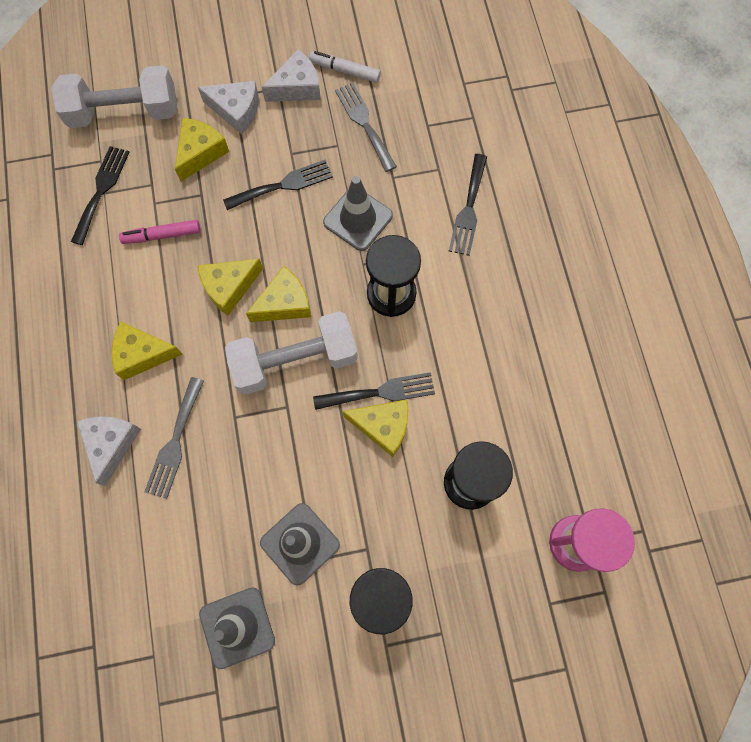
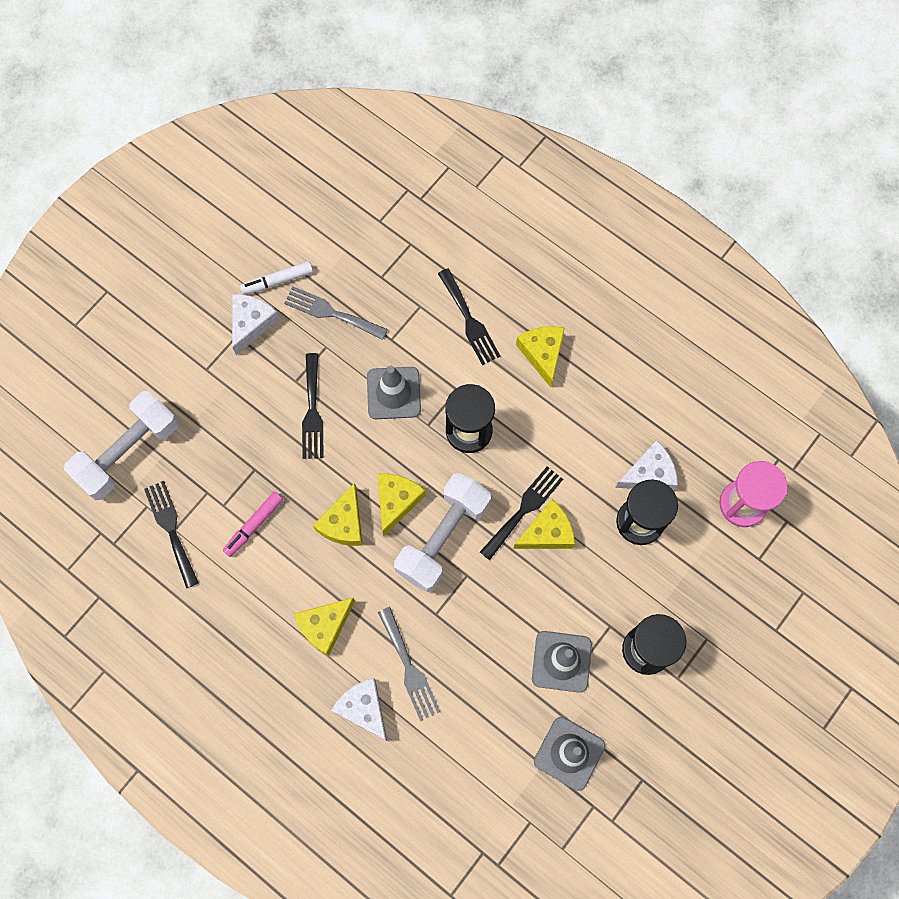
camera: 40 degrees left, 0 degrees up
yellow cheese [175,118,229,181] -> yellow cheese moved to [516,326,565,387]
white cheese [198,81,259,134] -> white cheese moved to [615,440,678,491]
black fork [223,160,333,210] -> black fork turned 150 degrees clockwise [302,353,324,459]

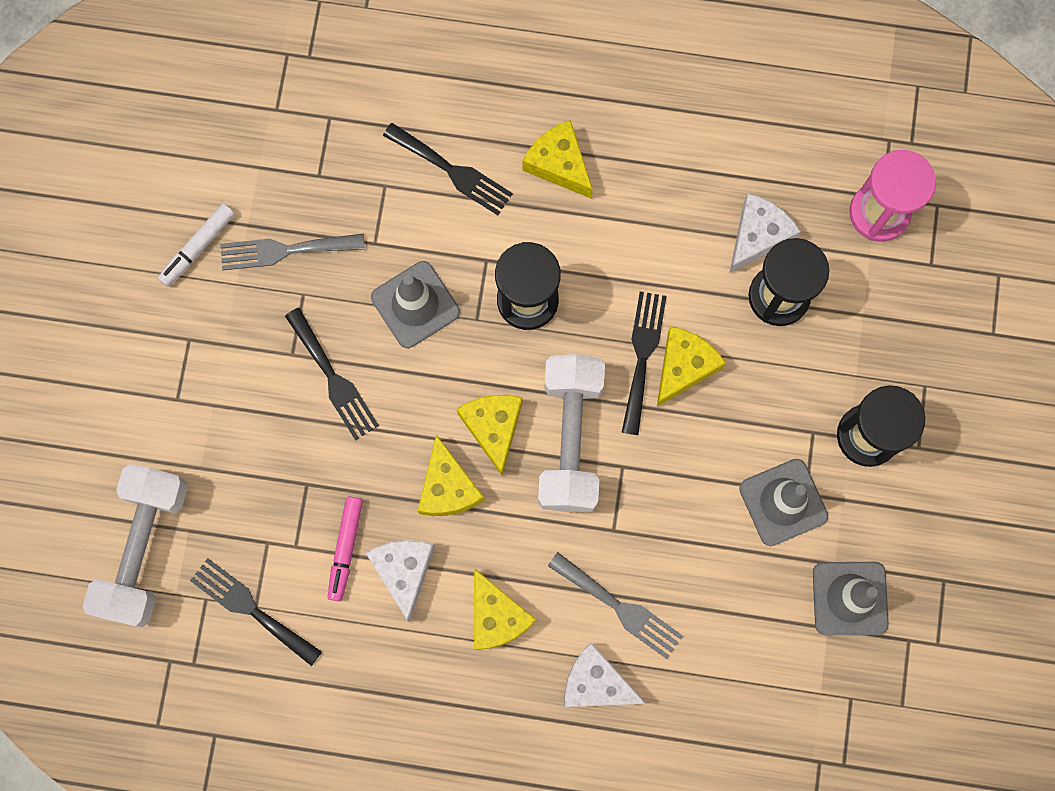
camera: 30 degrees left, 5 degrees up
white cheese [232,294,280,355] -> white cheese moved to [366,540,435,622]
yellow cheese [294,598,355,656] -> yellow cheese turned 45 degrees counterclockwise [474,568,536,650]

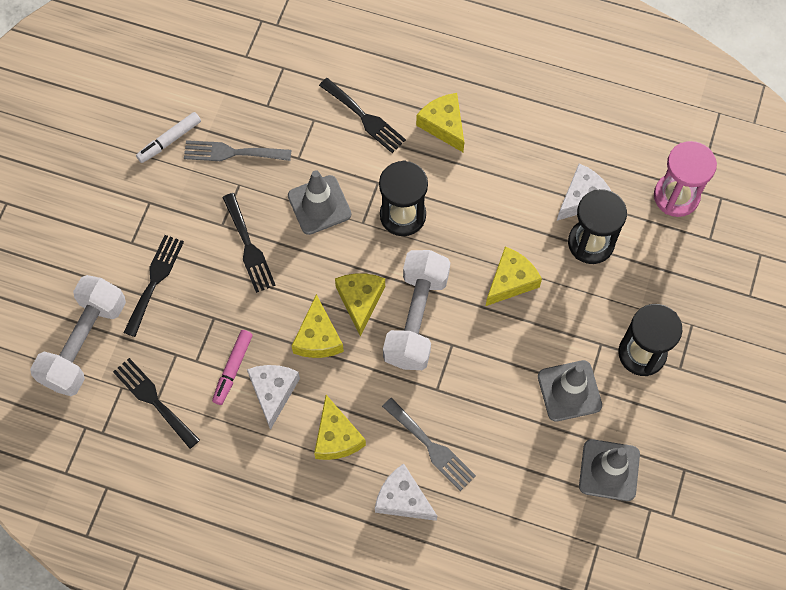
camera: 10 degrees right, 10 degrees down
black fork [622,291,667,435] -> black fork moved to [123,235,184,337]

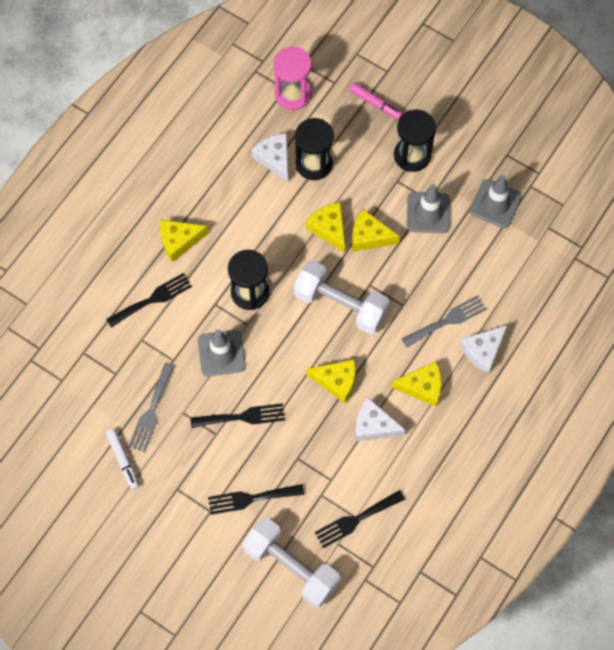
camera: 75 degrees left, 0 degrees up
black fork [123,235,184,337] -> black fork turned 45 degrees counterclockwise [208,484,304,515]
pink marker [212,330,253,405] -> pink marker moved to [349,82,403,120]
yellow cheese [335,273,385,336] -> yellow cheese moved to [352,209,400,252]

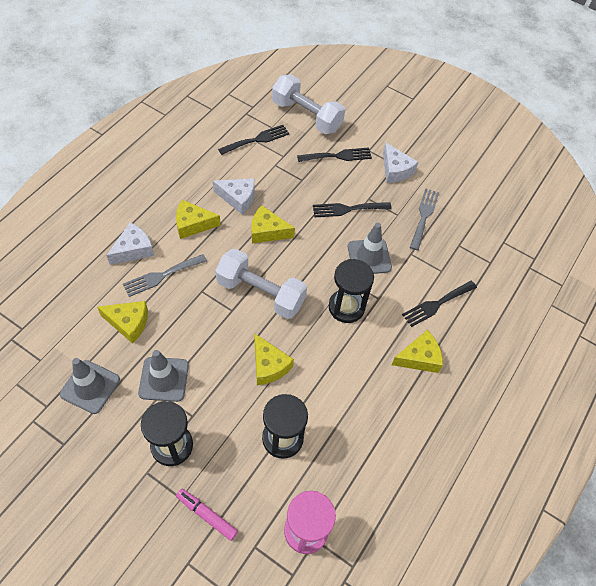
camera: 175 degrees right, 10 degrees down
white marker [106,428,140,490] -> none
white cheese [251,133,288,182] -> white cheese moved to [383,142,418,183]
yellow cheese [352,209,400,252] -> yellow cheese moved to [97,301,148,344]

